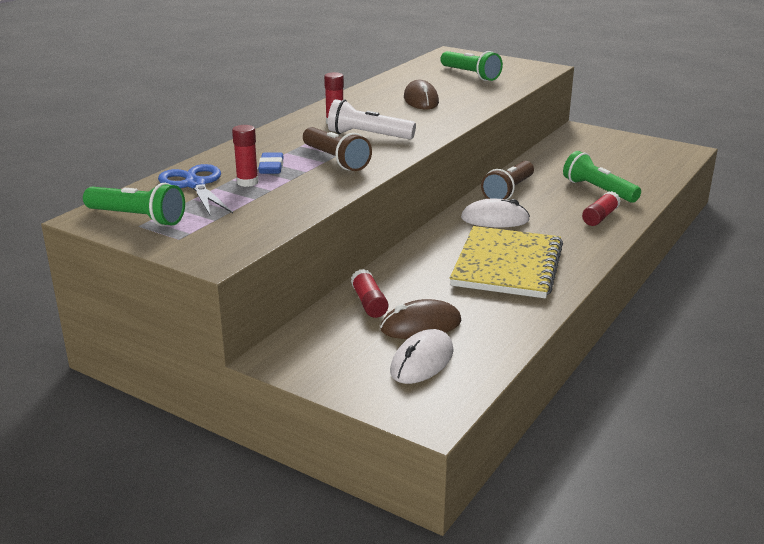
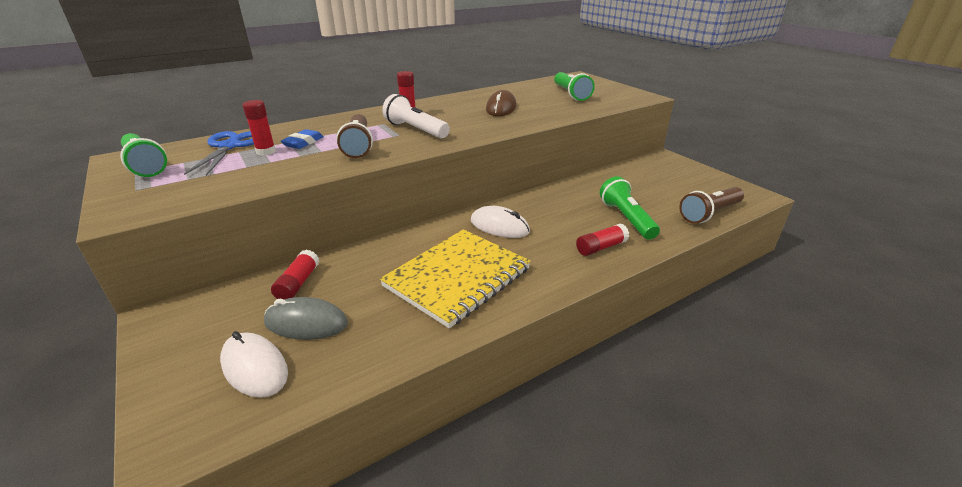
camera: 25 degrees right, 5 degrees up
brown mouse [380,299,462,339] -> grey mouse [264,297,348,340]
white mouse [390,329,454,384] -> white mouse turned 75 degrees clockwise [220,331,288,398]
brown flashlight [481,161,534,200] -> brown flashlight moved to [679,187,744,224]

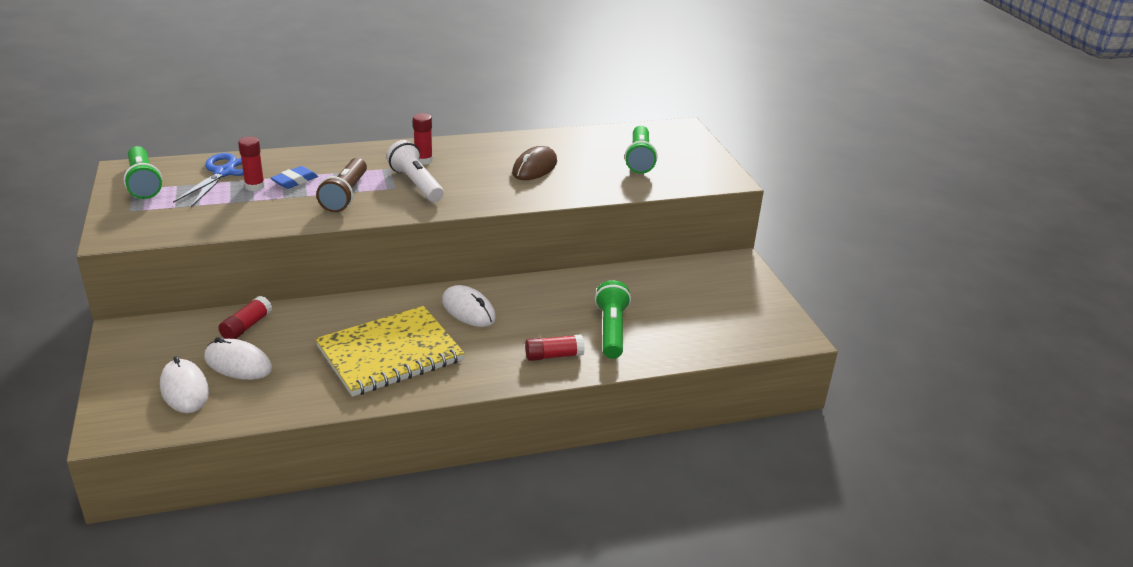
camera: 15 degrees right, 0 degrees up
grey mouse [264,297,348,340] -> white mouse [204,337,272,380]
brown flashlight [679,187,744,224] -> none

